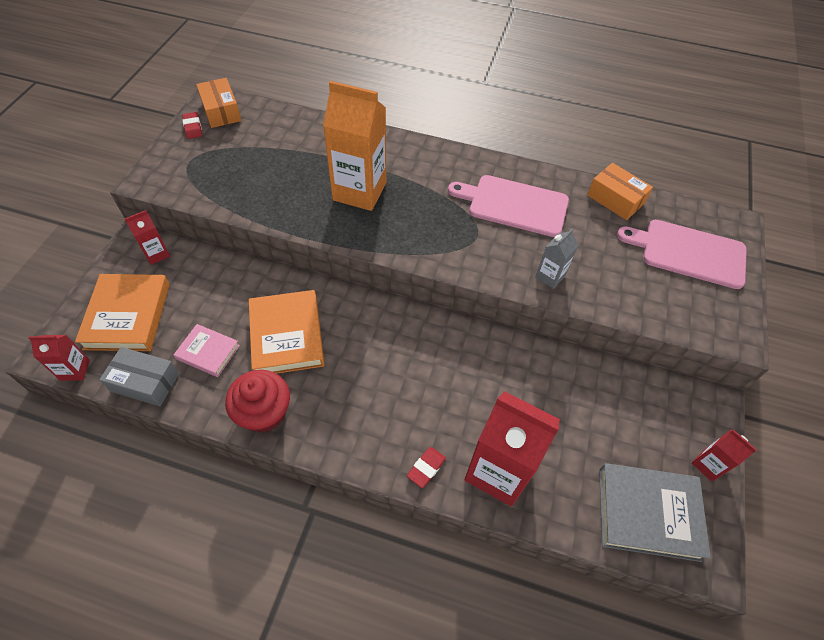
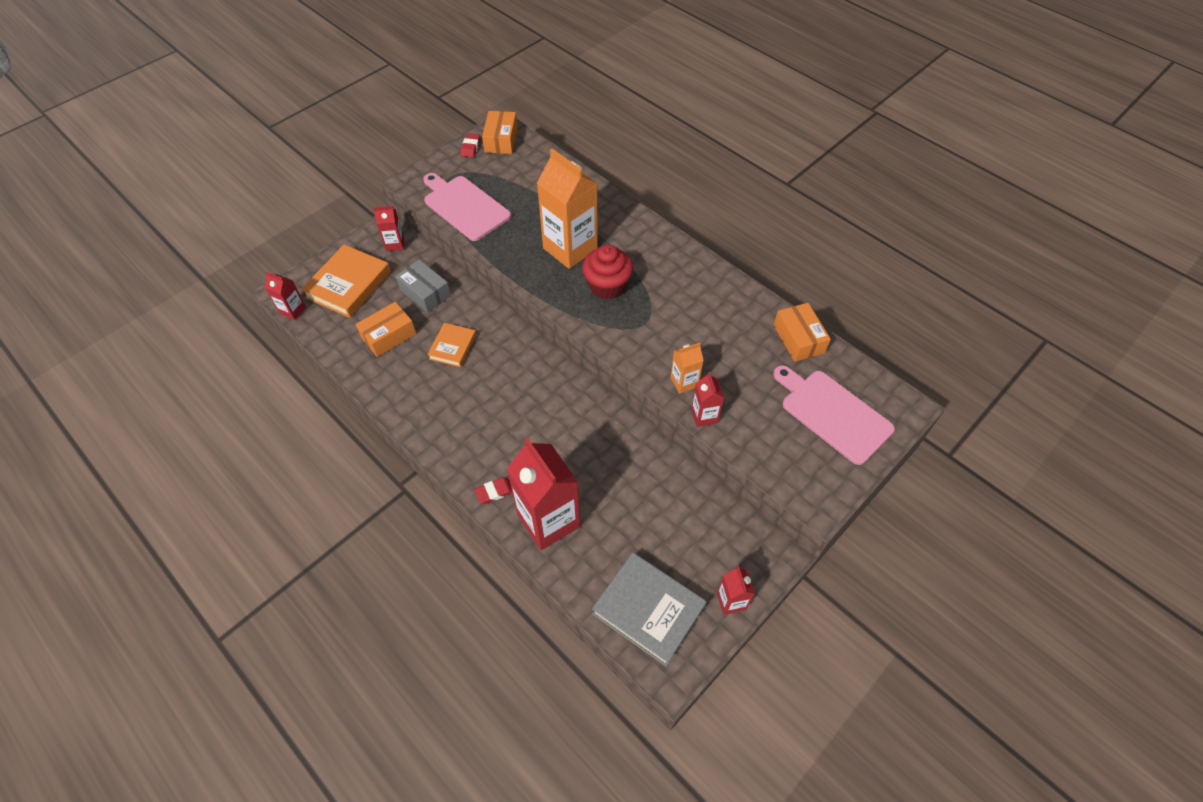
camera: 30 degrees right, 0 degrees up
grey box [99,347,179,406] -> grey box moved to [396,260,451,313]
pink book [174,324,240,377] -> orange box [356,302,416,357]
red cupcake [225,370,290,433] -> red cupcake moved to [582,244,633,299]
orange book [249,290,325,374] -> orange book [427,323,476,367], size x0.58
pink cutting board [448,175,569,237] -> pink cutting board moved to [423,173,511,241]
grey carton [535,228,579,289] -> orange carton [670,343,704,394]
none -> red carton [691,372,724,427]

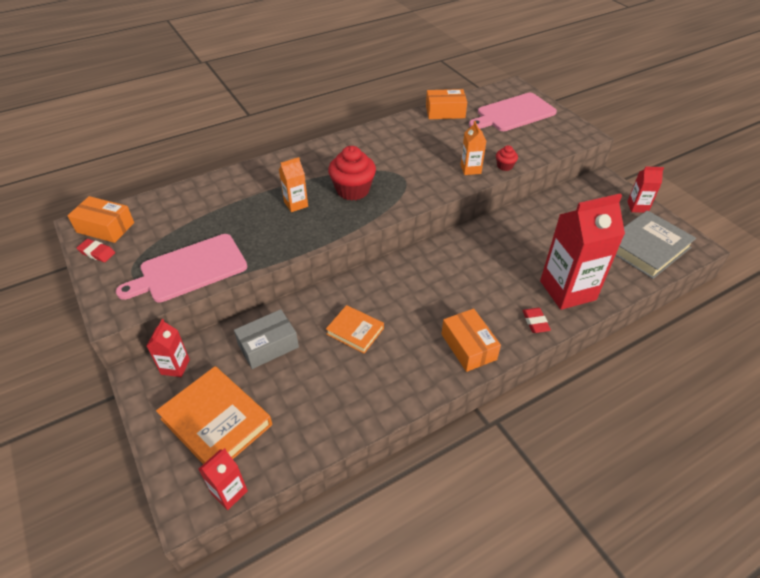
camera: 75 degrees left, 10 degrees down
orange box [356,302,416,357] -> orange box moved to [442,308,501,372]
orange carton [537,149,598,269] -> orange carton [279,157,308,212], size x0.48
red carton [691,372,724,427] -> red cupcake [496,145,518,171]

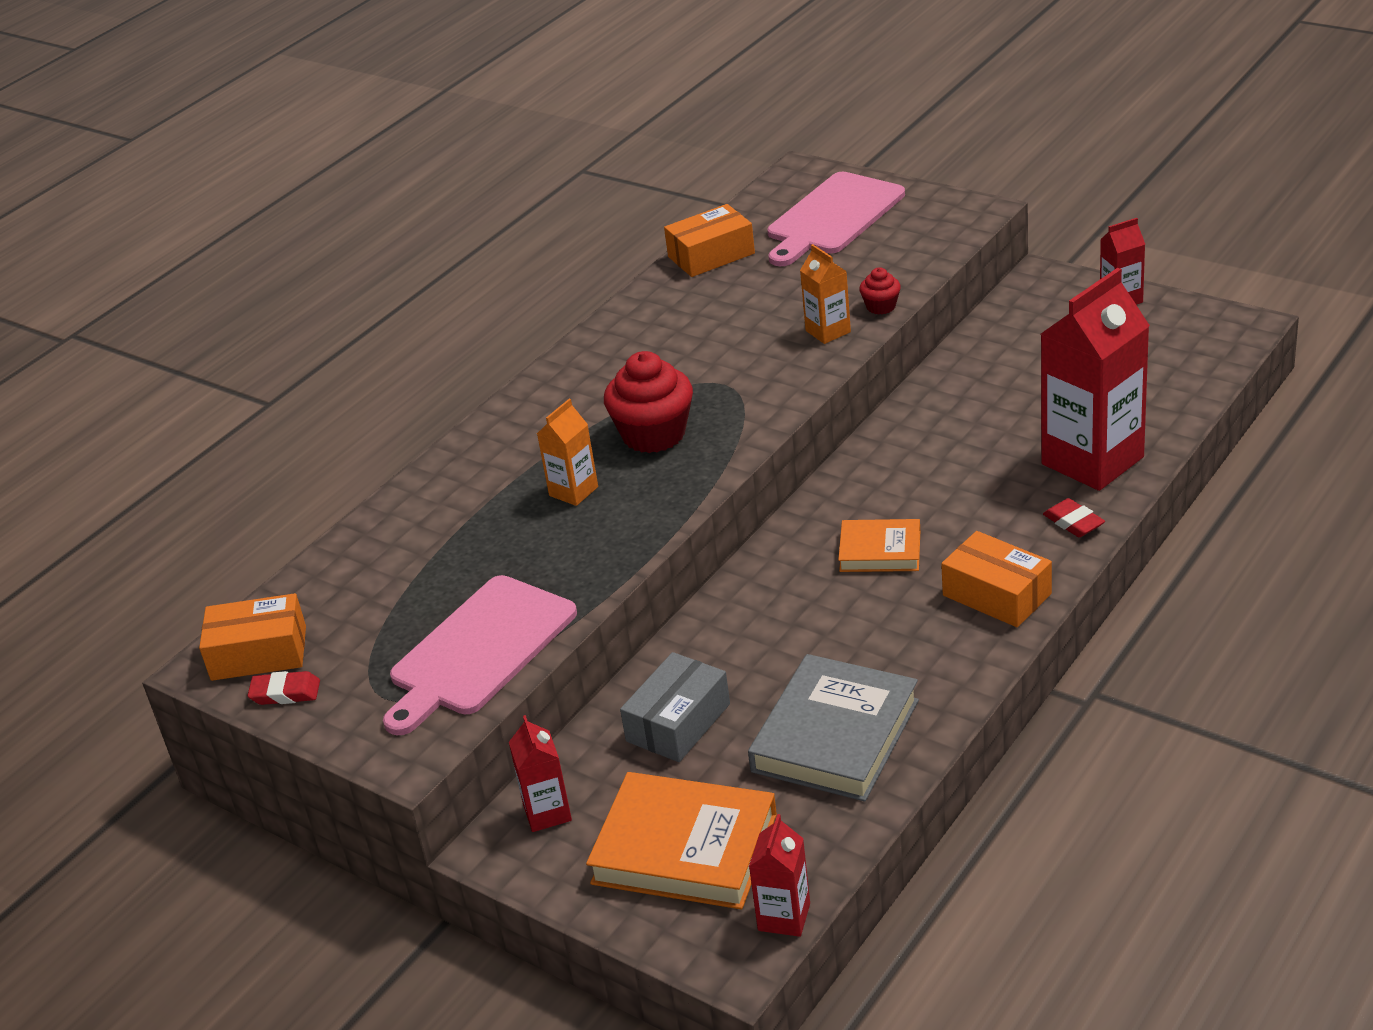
camera: 20 degrees left, 10 degrees down
orange book [326,305,384,354] -> orange book moved to [838,519,920,572]
grey book [615,210,696,279] -> grey book moved to [748,654,919,802]

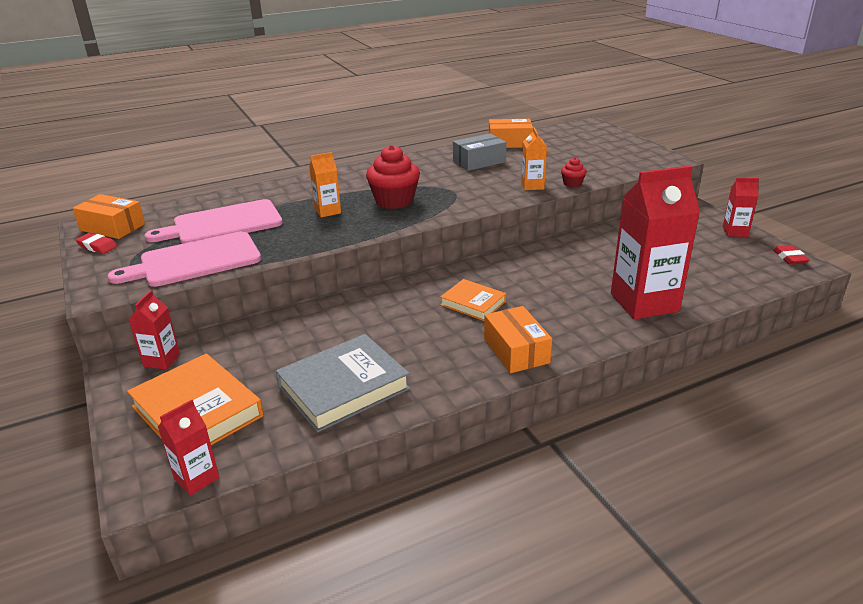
camera: 25 degrees right, 5 degrees down
grey box [620,652,730,762] -> grey box moved to [453,133,507,171]
pink cutting board [767,172,905,266] -> pink cutting board moved to [145,199,283,244]
red eraser [1043,498,1105,537] -> red eraser moved to [773,245,810,265]

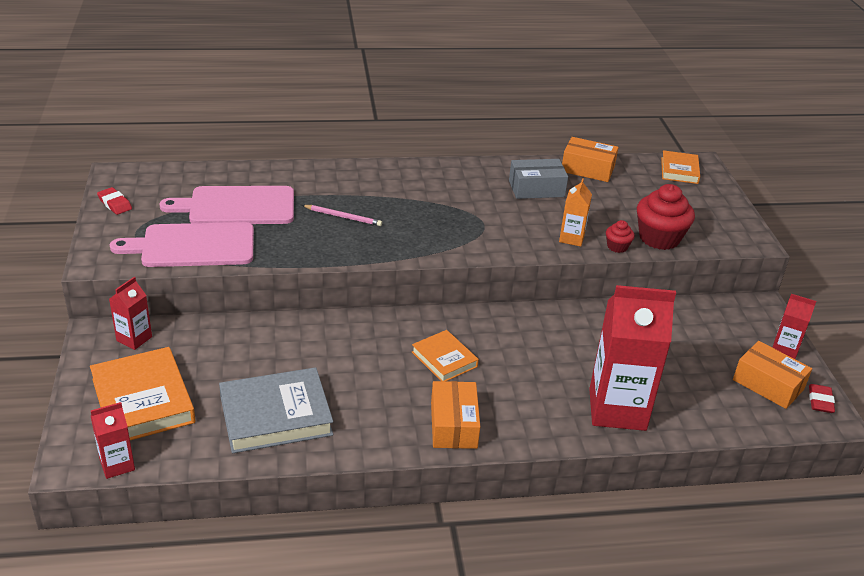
camera: 15 degrees right, 5 degrees up
orange box [73,194,145,239] -> orange box moved to [733,341,812,409]
orange carton [309,152,341,218] -> pink pencil [302,205,382,226]
red cupcake [366,145,420,209] -> red cupcake moved to [637,184,695,250]
none -> orange book [661,150,700,184]

